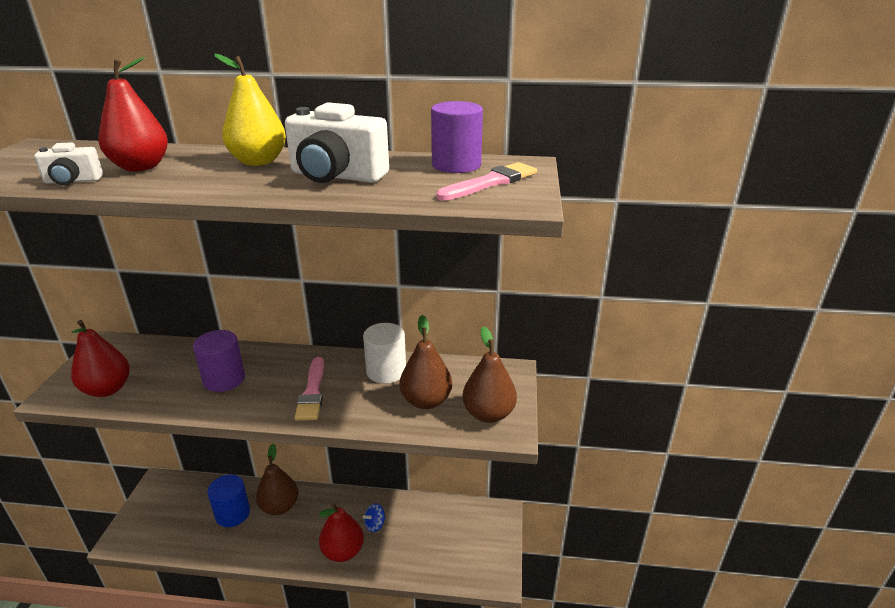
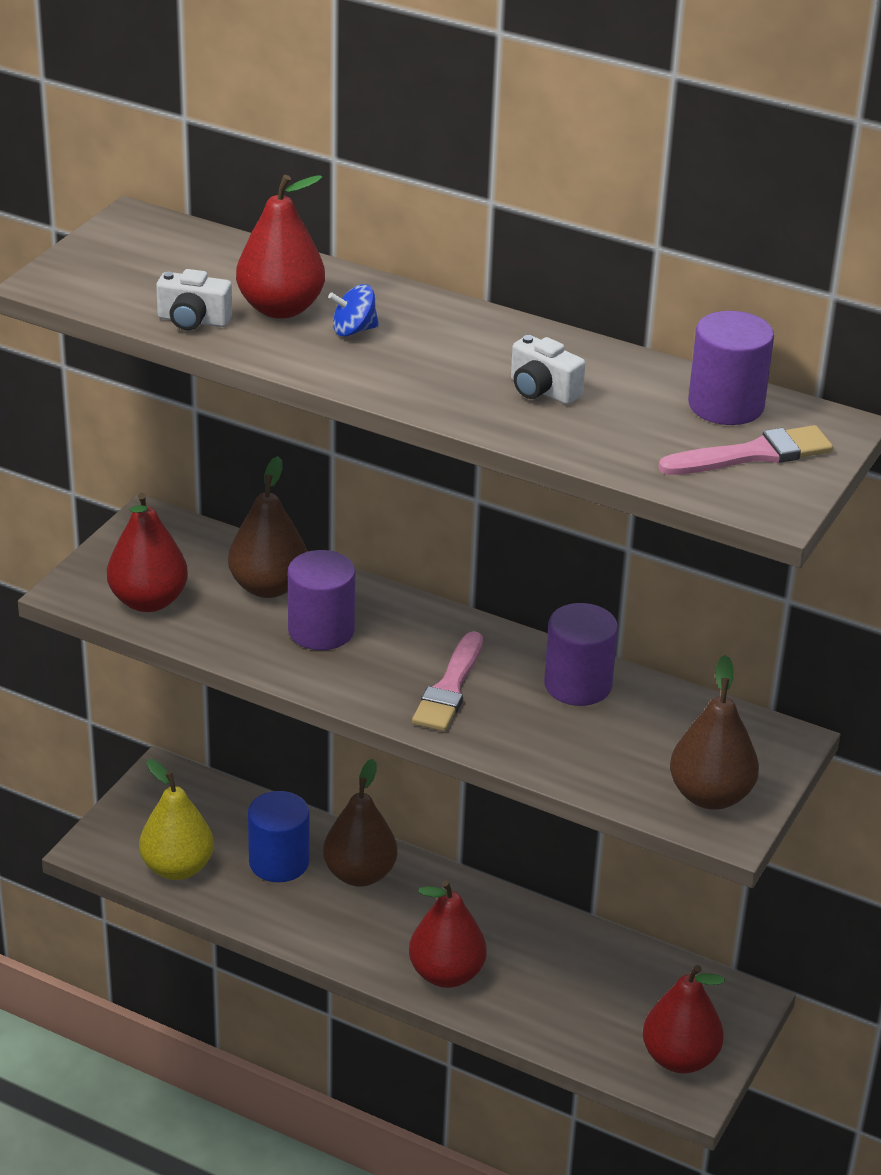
camera: 20 degrees right, 5 degrees up
yellow pear [214,54,286,166] -> yellow pear moved to [139,759,214,880]
white camera [285,102,389,183] -> white camera [511,335,585,405], size x0.53
white cylinder [363,323,406,384] -> purple cylinder [544,603,618,706]
blue spinning top [363,503,386,532] -> blue spinning top moved to [328,284,379,337]
brown pear [400,315,452,409] -> brown pear moved to [228,456,307,598]
none -> red pear [643,965,725,1073]

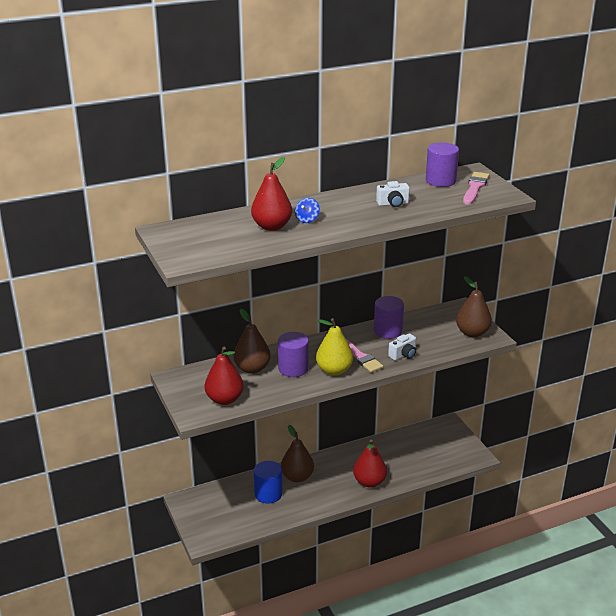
camera: 50 degrees left, 5 degrees down
yellow pear [139,759,214,880] -> yellow pear moved to [316,318,353,376]
white camera [156,269,232,330] -> white camera moved to [388,333,416,361]
red pear [643,965,725,1073] -> none

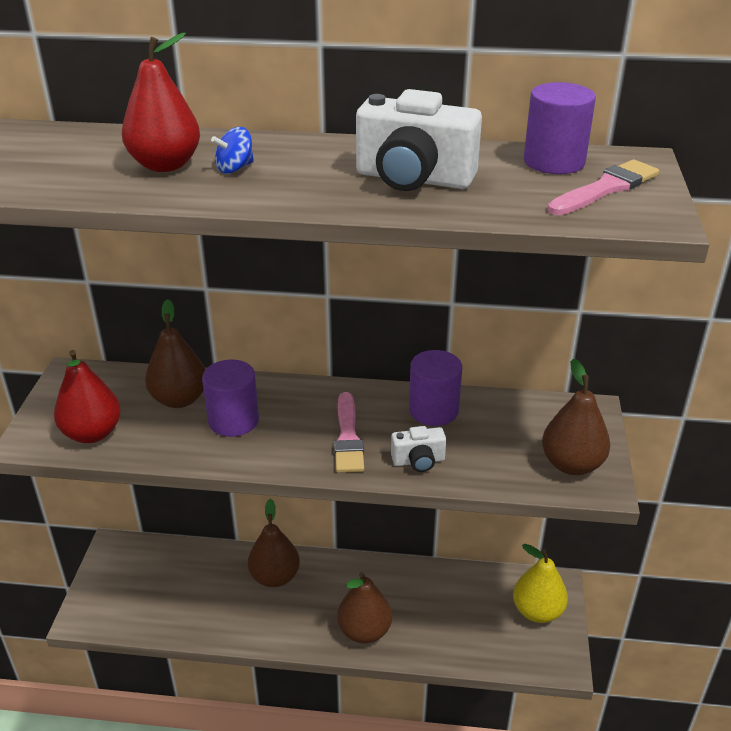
camera: 30 degrees right, 5 degrees up
blue cylinder [254,461,282,503] -> none
yellow pear [316,318,353,376] -> yellow pear moved to [513,544,568,623]
red pear [353,439,387,488] -> brown pear [337,572,392,644]
white camera [376,181,410,207] -> white camera [356,89,482,191], size x1.89

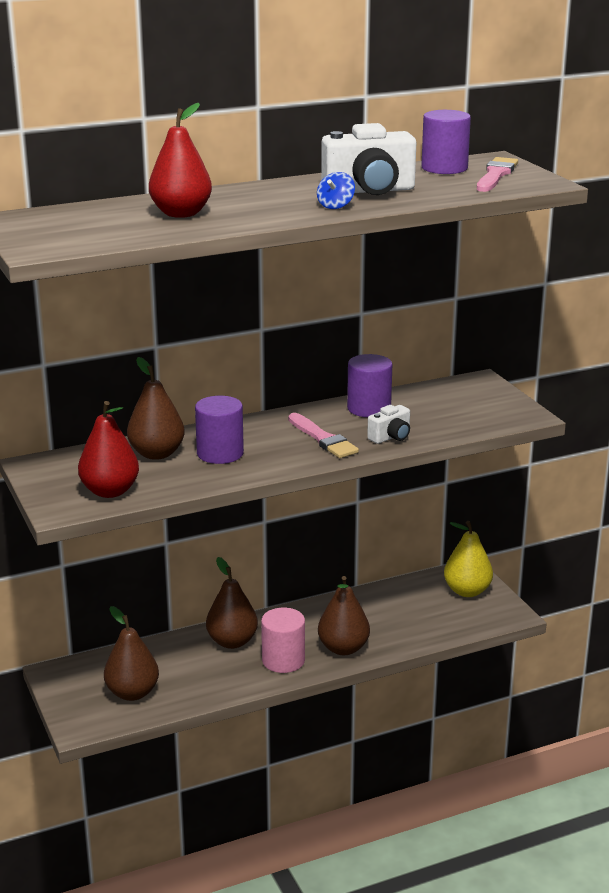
camera: 30 degrees left, 10 degrees down
blue spinning top [211,127,254,174] -> blue spinning top moved to [317,172,355,209]
brown pear [542,358,610,475] -> brown pear moved to [104,606,159,701]
none -> pink cylinder [261,608,305,673]

